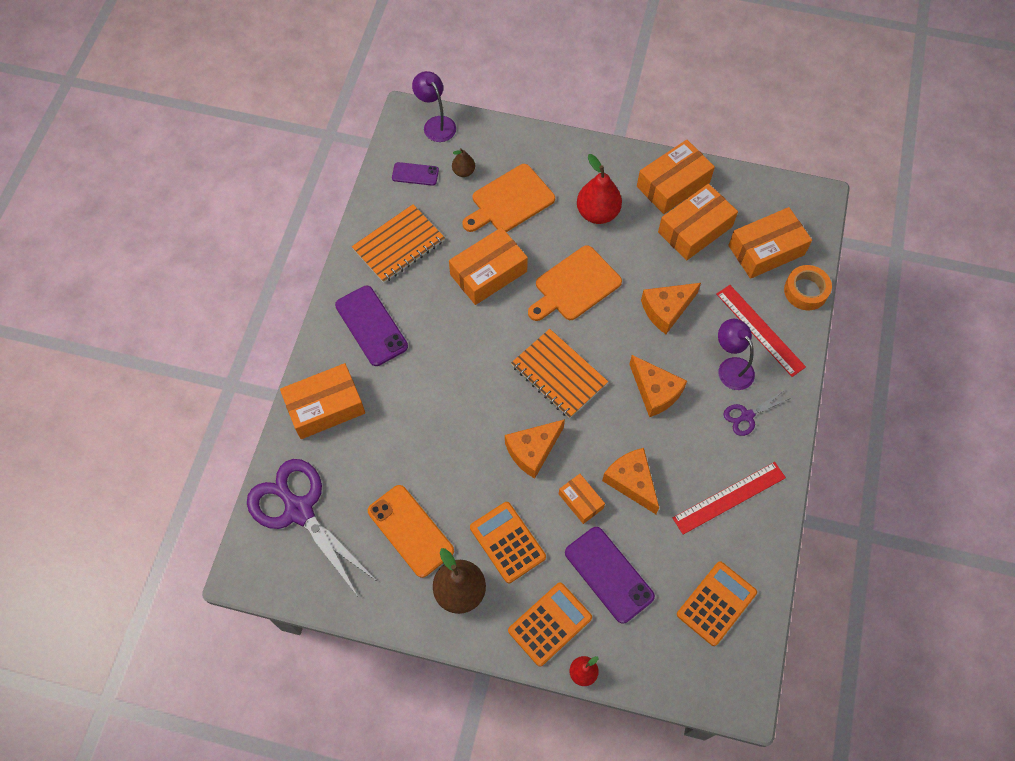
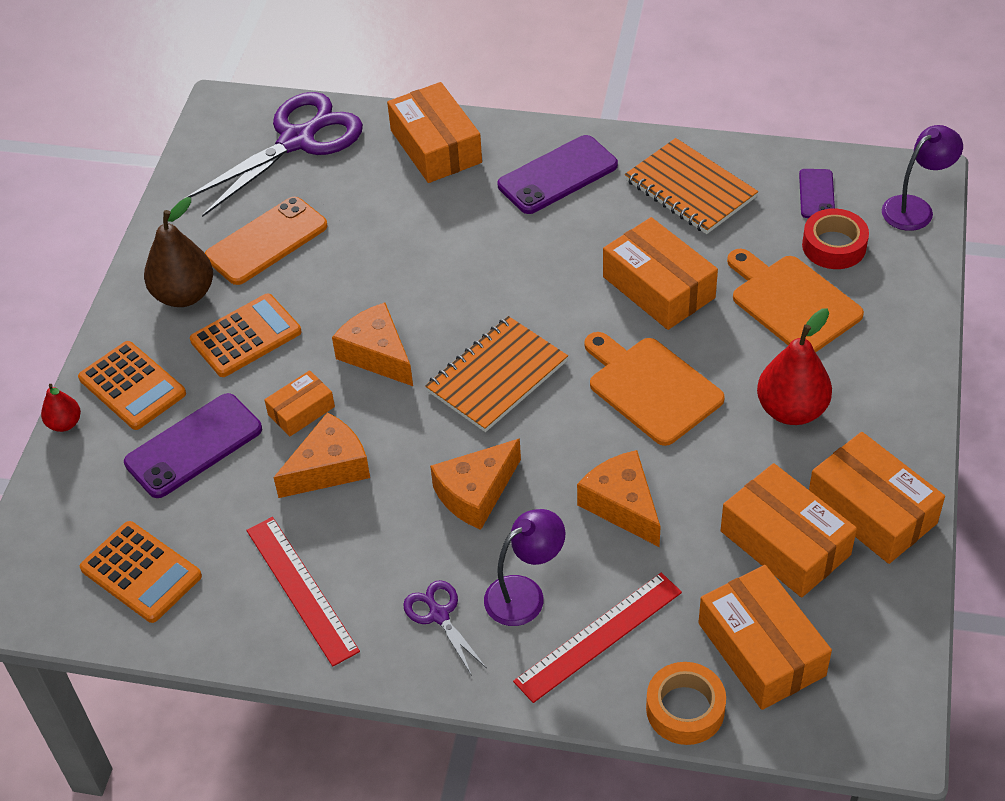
camera: 90 degrees right, 15 degrees down
brown pear [452,148,475,177] -> red tape [802,208,869,269]

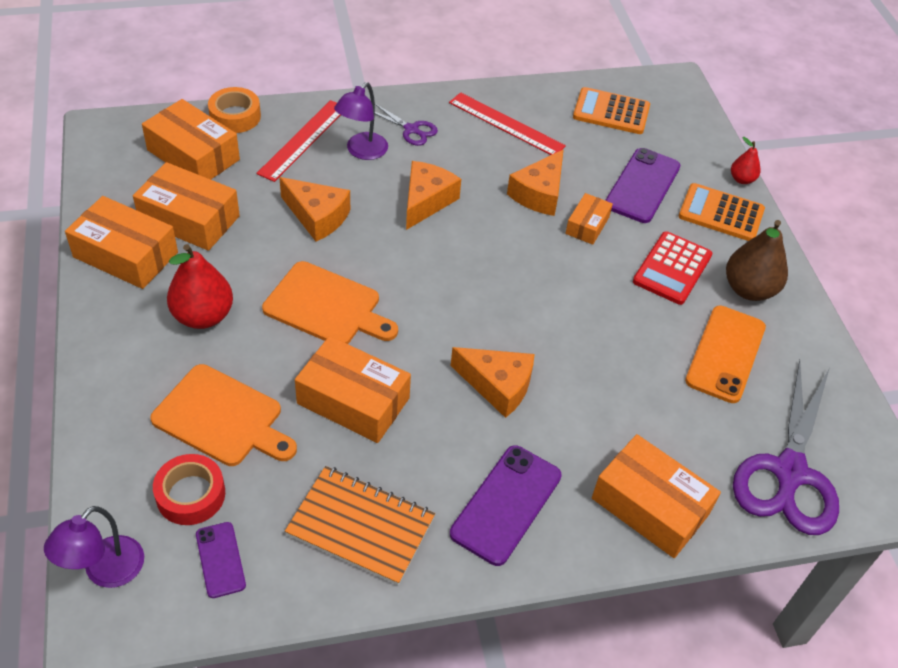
camera: 150 degrees right, 0 degrees up
orange calculator [190,293,302,377] -> red calculator [633,231,712,305]
orange cheese [332,302,413,386] -> orange cheese moved to [451,347,534,418]
orange notebook [425,316,568,432] -> none

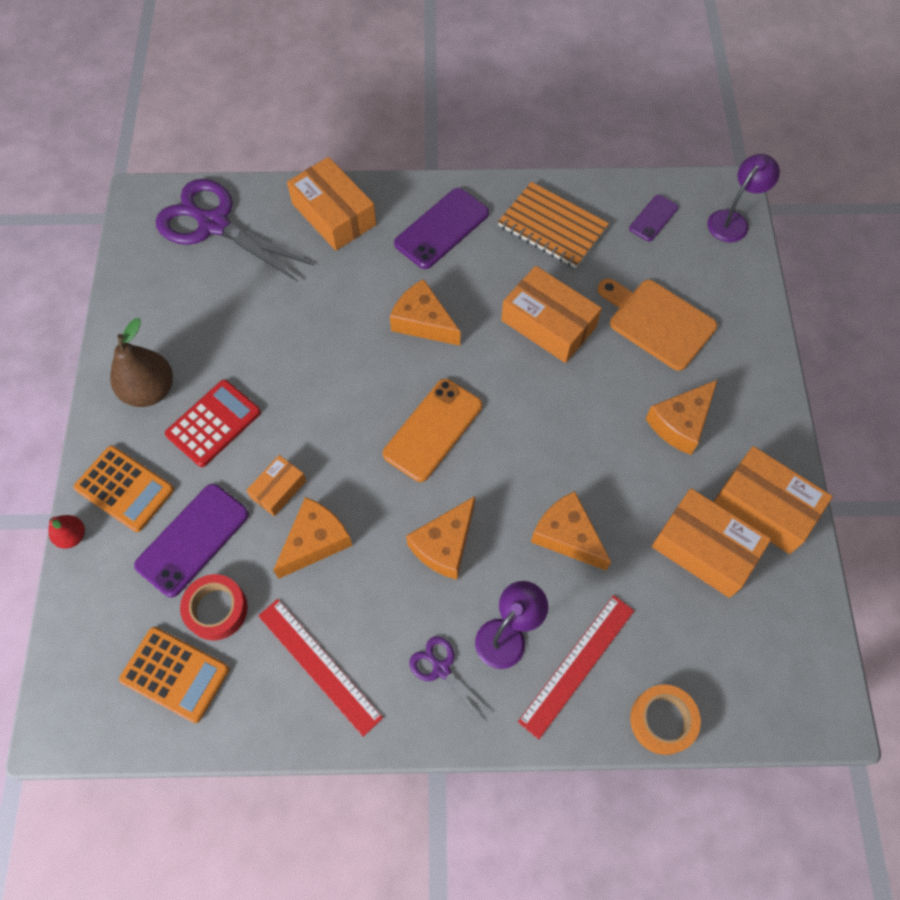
camera: 165 degrees left, 15 degrees up
orange box [142,99,240,180] -> none
red tape [153,454,225,525] -> red tape moved to [180,574,248,640]
red pear [167,244,233,329] -> orange cheese [646,379,718,455]
purple phone [196,522,246,598] -> purple phone turned 45 degrees clockwise [629,195,678,241]
orange cutting board [262,261,398,344] -> none
orange phone [685,305,766,403] -> orange phone moved to [383,379,482,482]
purple scissors [733,360,839,535] -> purple scissors turned 90 degrees counterclockwise [155,179,314,282]

